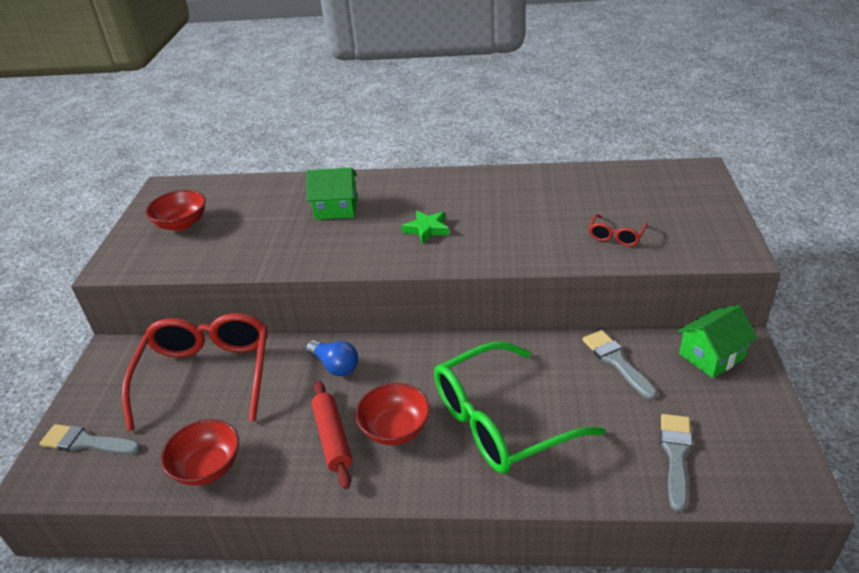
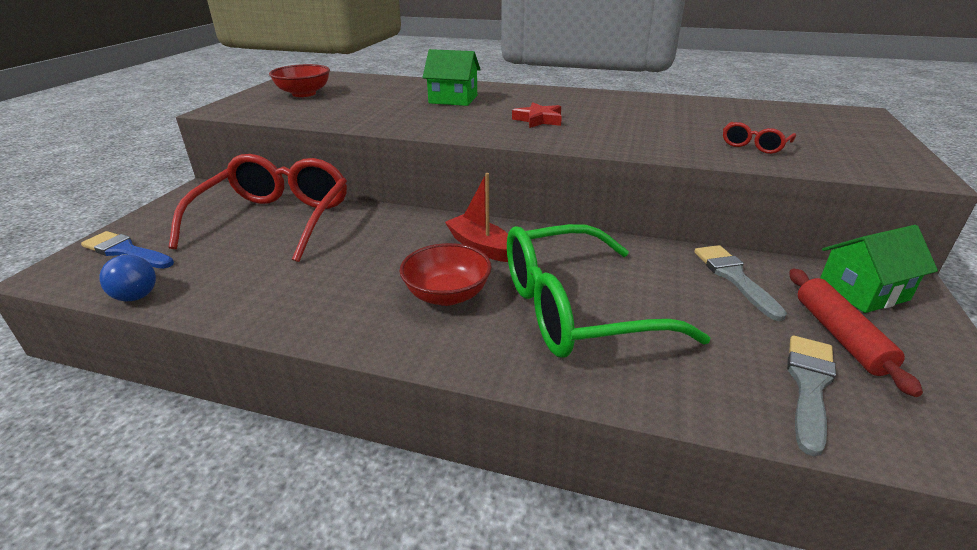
camera: 10 degrees right, 5 degrees down
grey brush [39,424,141,455] -> blue brush [81,231,174,269]
red bowl [161,419,239,486] -> none
blue light bulb [306,340,358,376] -> blue light bulb moved to [100,254,156,301]
red rolling pin [312,381,352,489] -> red rolling pin moved to [789,268,923,397]
green star [402,211,449,244] -> red star [512,102,562,128]
none -> red boat [445,173,508,262]

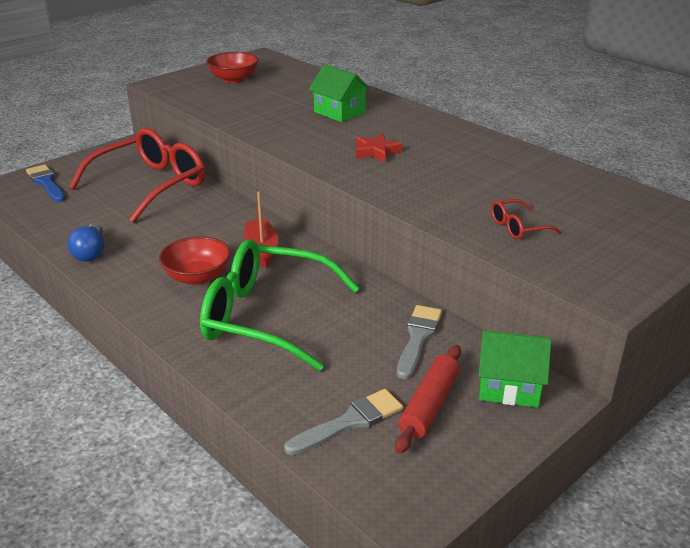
camera: 30 degrees right, 0 degrees up
blue light bulb [100,254,156,301] -> blue light bulb moved to [67,223,104,262]

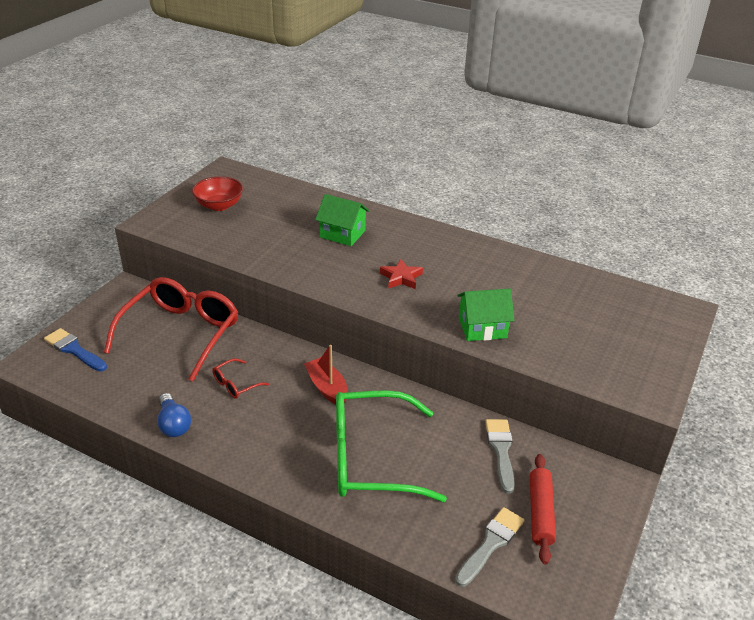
camera: 20 degrees left, 5 degrees up
red bowl [159,236,231,285] -> none
green house [478,330,552,408] -> green house moved to [457,289,515,341]
red glasses [491,199,562,239] -> red glasses moved to [212,358,269,399]

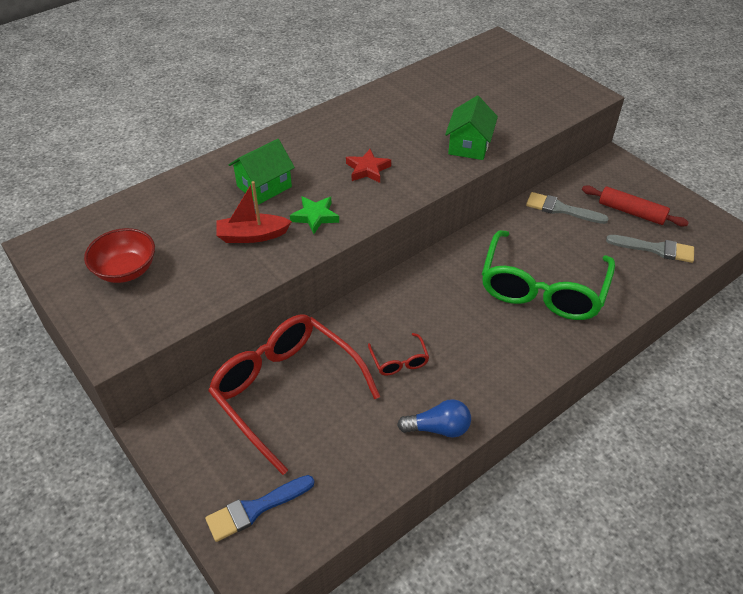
camera: 65 degrees left, 10 degrees up
red boat [304,345,348,405] -> red boat moved to [216,181,292,243]
grey brush [455,507,524,587] -> grey brush turned 135 degrees clockwise [606,235,694,263]
none -> green star [290,196,339,234]

